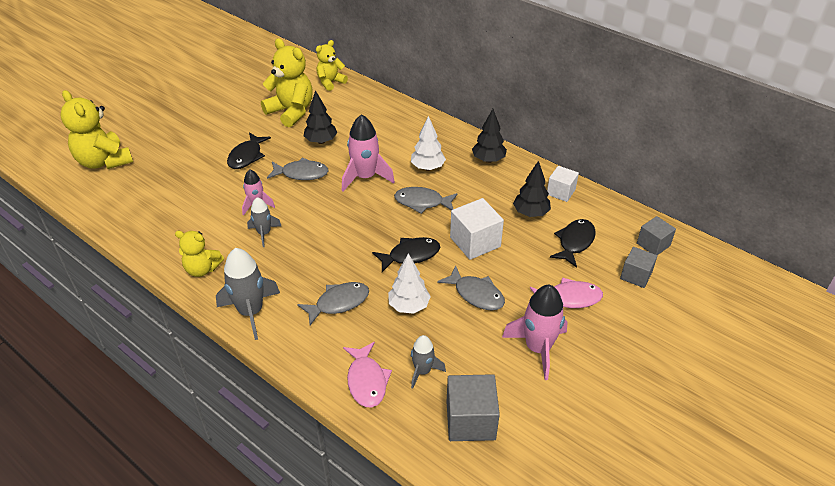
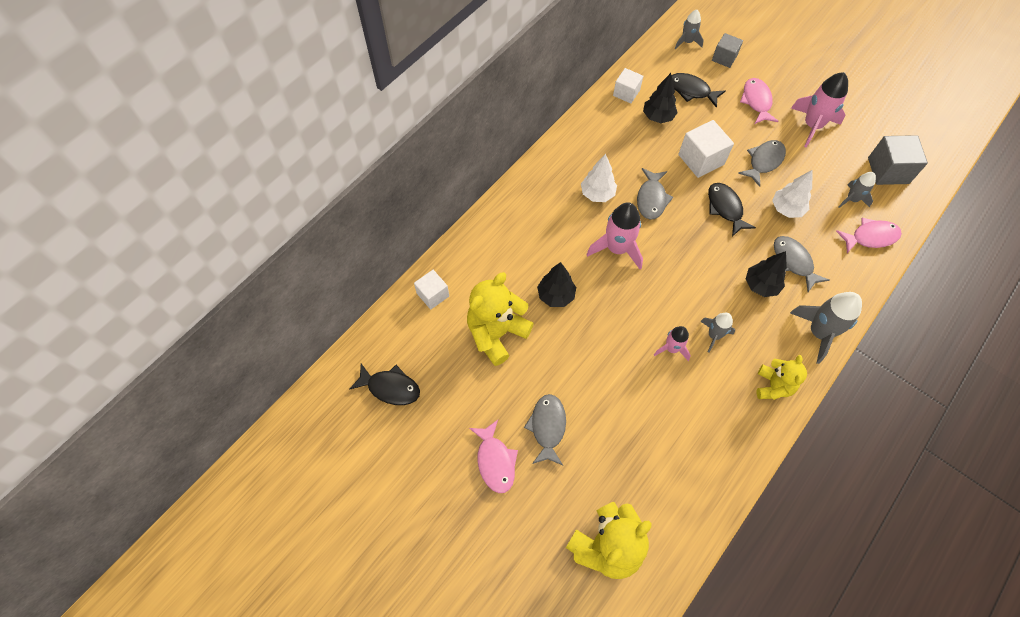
camera: 90 degrees left, 20 degrees up
black fish [227,132,271,169] -> black fish moved to [349,364,420,405]
grey fish [267,158,329,180] -> grey fish moved to [524,394,566,465]
yellow teddy bear [316,40,348,91] -> white cube [414,270,449,310]
black tree [472,109,507,163] -> black tree moved to [746,251,787,297]
grey cube [637,216,676,255] -> grey rocket [675,10,704,49]
none -> pink fish [469,420,518,493]

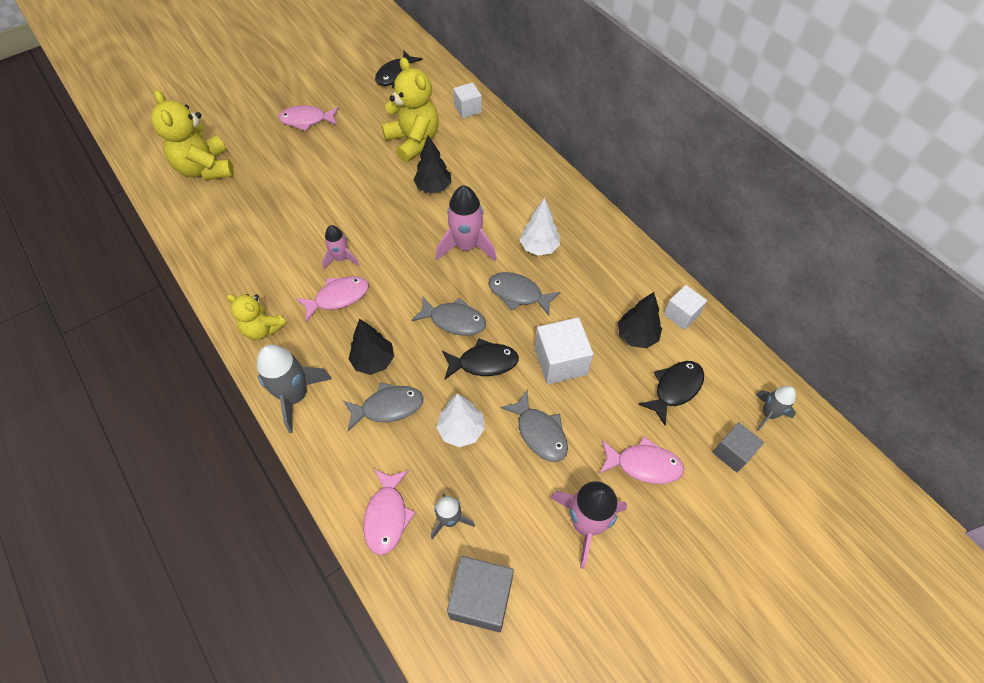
camera: 105 degrees right, 5 degrees down
grey fish [524,394,566,465] -> grey fish moved to [411,297,486,335]
grey rocket [700,313,735,353] -> pink fish [296,276,369,322]

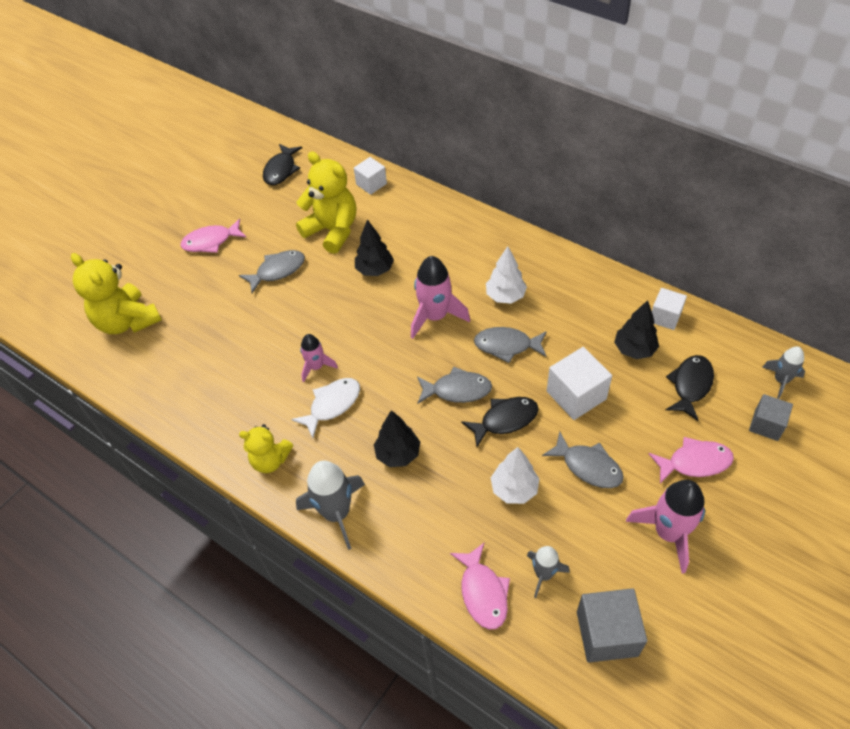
camera: 15 degrees left, 5 degrees down
pink fish [296,276,369,322] -> white fish [291,378,360,438]
grey fish [343,382,423,431] -> grey fish moved to [239,250,305,293]

